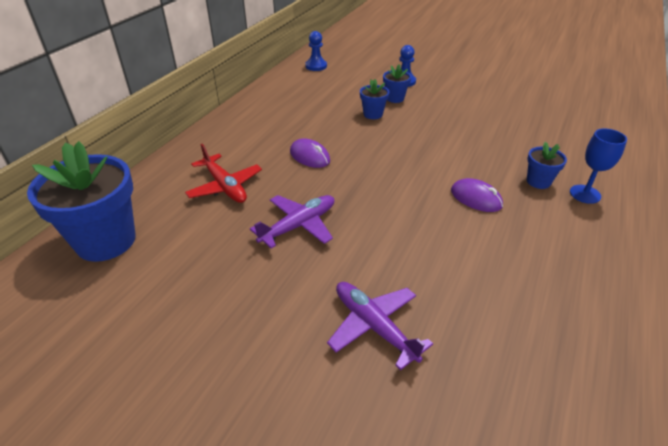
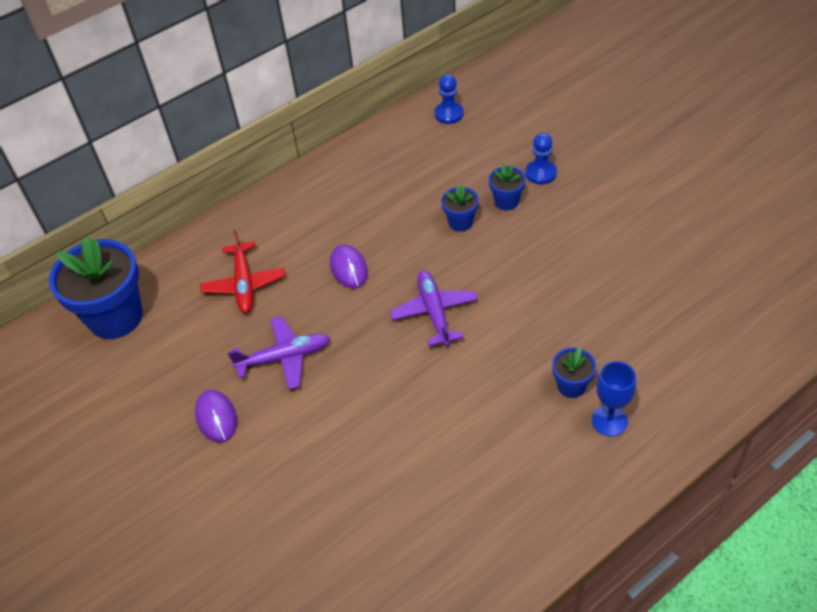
camera: 30 degrees right, 10 degrees up
purple plane [327,282,433,370] -> purple plane moved to [389,270,478,346]
purple mouse [451,178,503,212] -> purple mouse moved to [195,390,237,443]

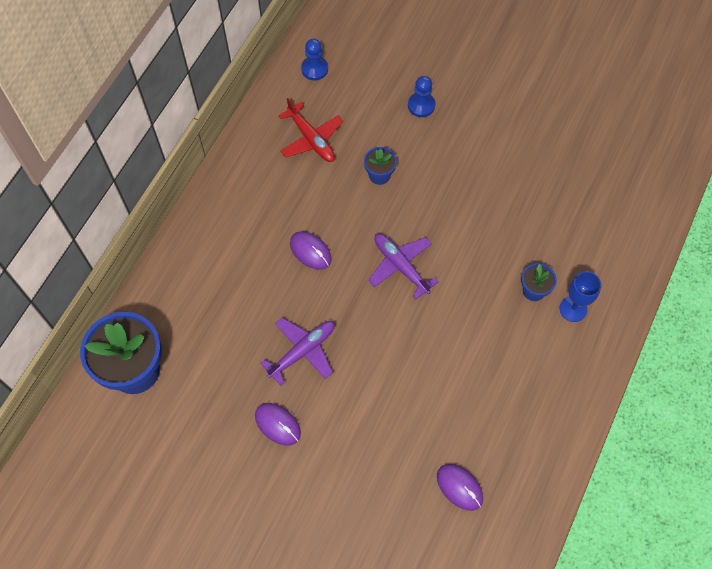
camera: 30 degrees left, 15 degrees up
red plane [200,230,285,313] -> red plane moved to [278,98,343,162]
blue flower pot [489,164,526,210] -> none
none -> purple mouse [437,464,483,511]

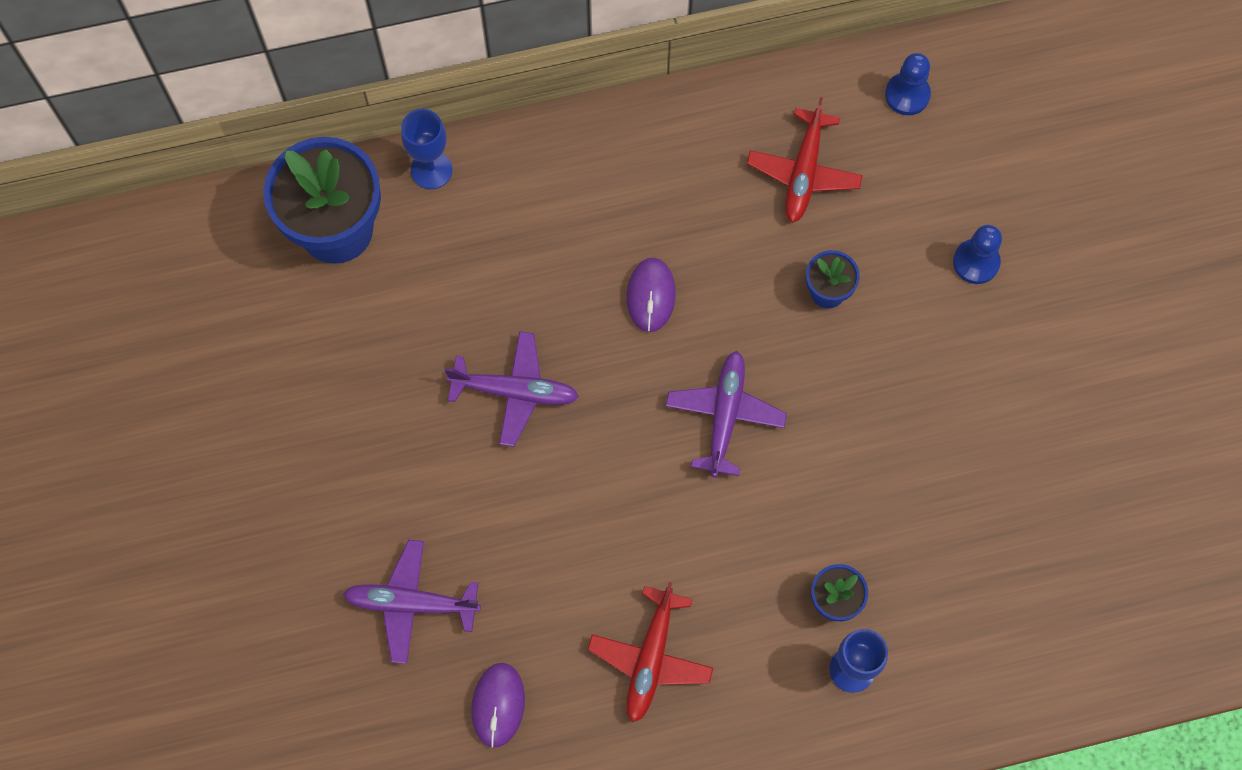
camera: 50 degrees right, 5 degrees up
purple mouse [255,403,301,445] -> none
none -> purple plane [343,540,481,664]
none -> blue goblet [401,109,452,189]
none -> red plane [588,582,713,722]

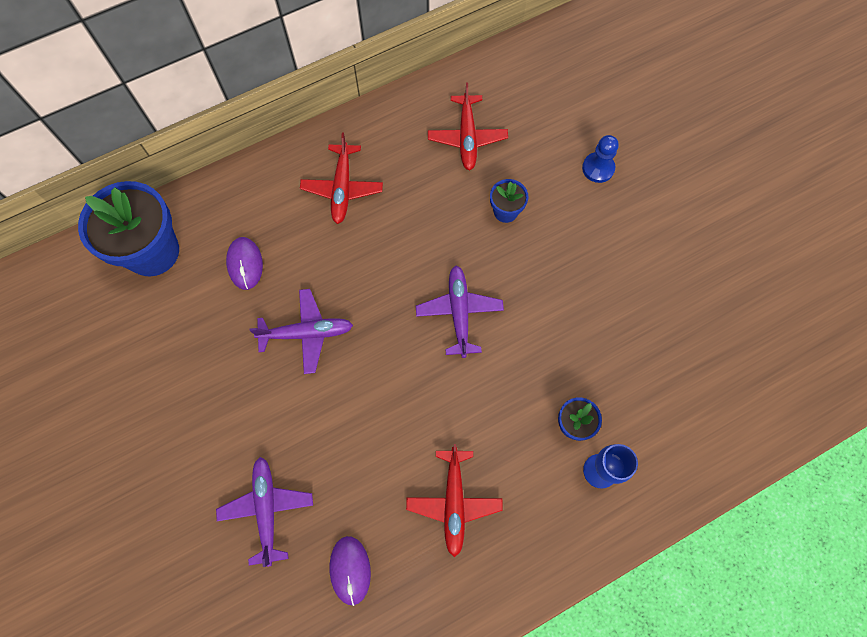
camera: 15 degrees left, 0 degrees up
purple plane [343,540,481,664] -> purple plane turned 90 degrees clockwise [216,457,313,567]
blue goblet [401,109,452,189] -> none
purple mouse [627,257,676,332] -> purple mouse moved to [226,237,263,290]
blue pawn [885,53,931,115] -> none
none -> red plane [300,133,383,224]

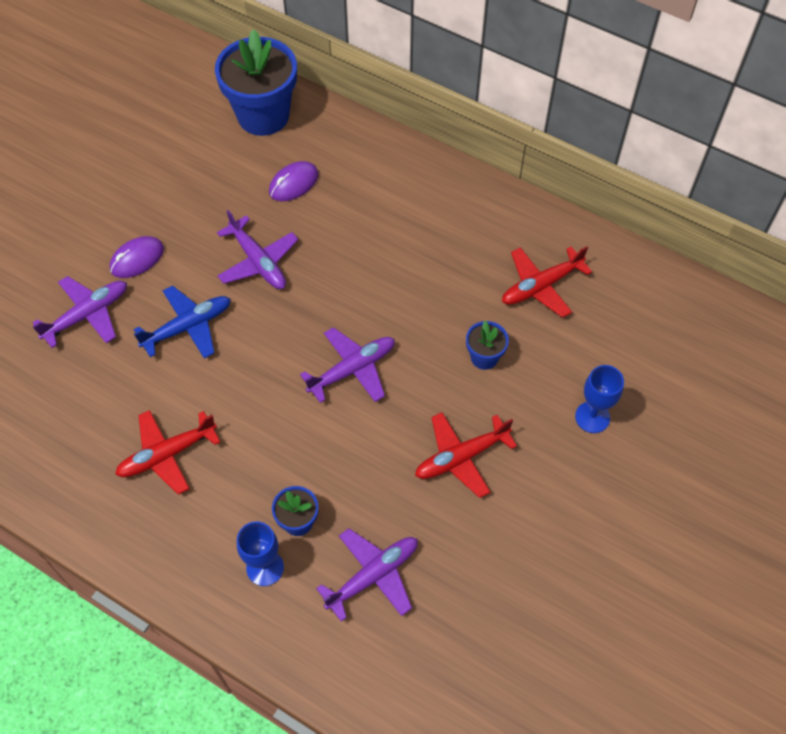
camera: 60 degrees right, 10 degrees down
red plane [300,133,383,224] -> red plane moved to [415,412,517,498]
purple mouse [329,536,371,606] -> purple mouse moved to [110,236,164,278]
blue pawn [582,135,619,183] -> blue goblet [575,365,624,433]
none -> blue plane [134,286,231,358]
none -> purple plane [316,528,418,622]

